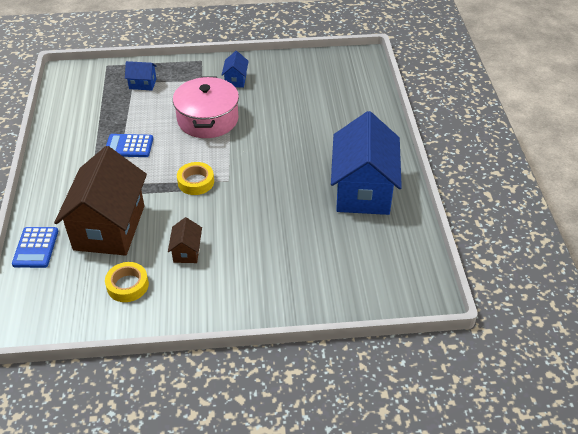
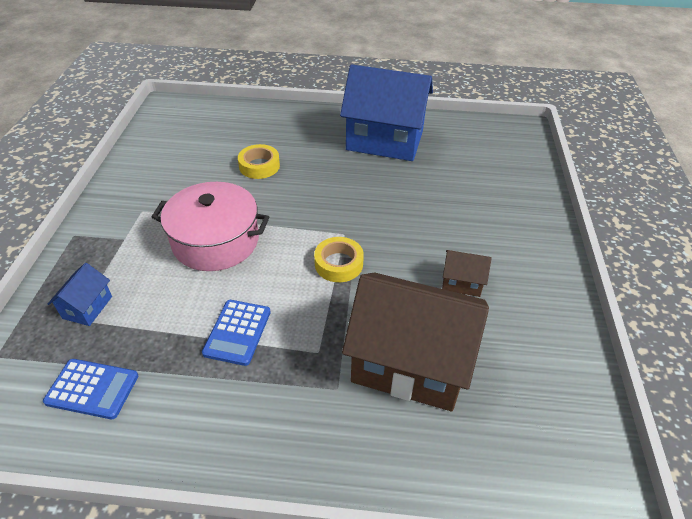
camera: 80 degrees left, 0 degrees up
blue calculator [12,227,58,268] -> blue calculator moved to [43,359,138,419]
yellow tape [105,262,149,302] -> yellow tape moved to [238,144,280,179]
blue house [222,51,249,88] -> none

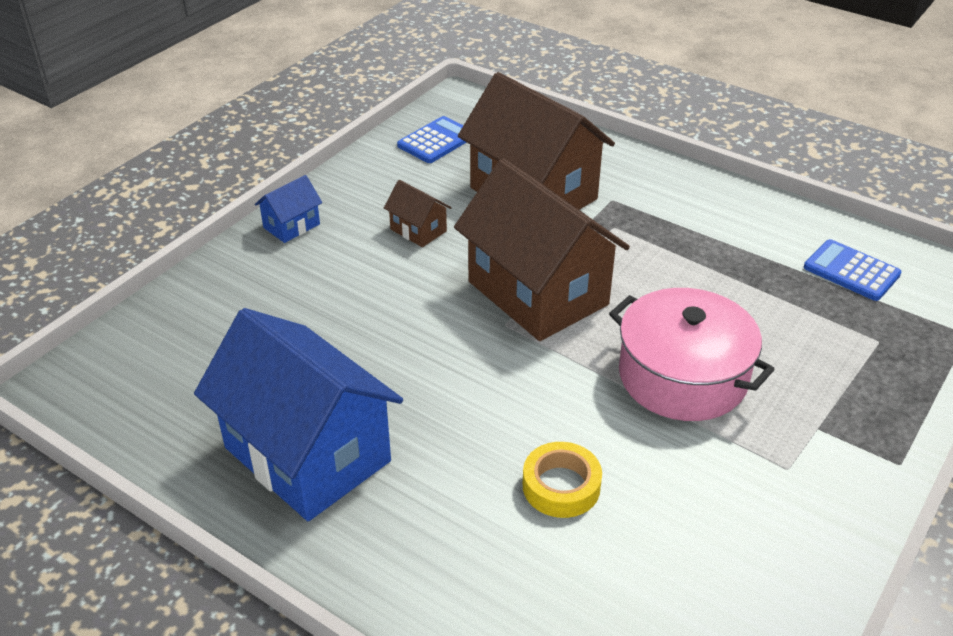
camera: 150 degrees left, 5 degrees down
blue house [48,263,112,326] -> blue house moved to [255,175,322,243]
blue calculator [202,300,271,366] -> blue calculator moved to [397,116,467,163]
yellow tape [314,237,364,282] -> brown house [454,159,630,341]

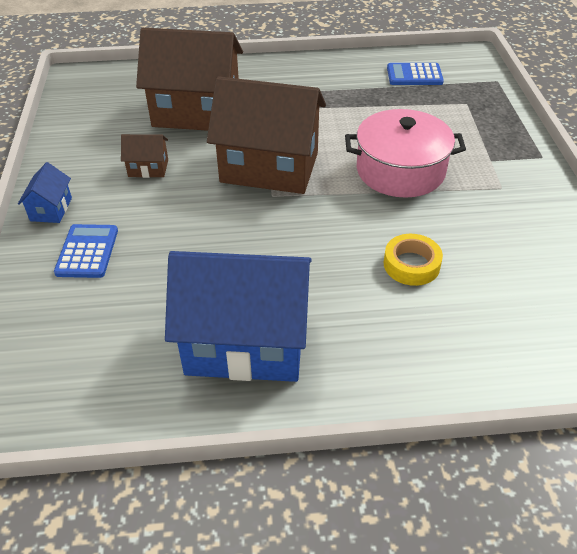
camera: 40 degrees left, 5 degrees up
blue calculator [397,116,467,163] -> blue calculator moved to [54,224,118,278]

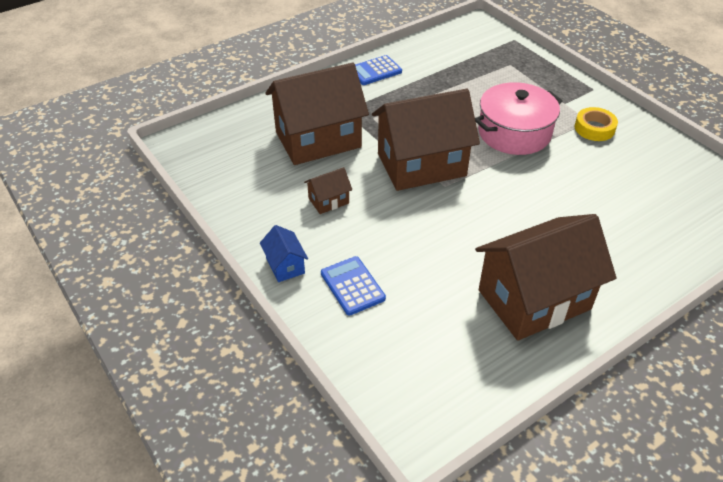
camera: 30 degrees left, 0 degrees up
blue house [165,251,311,382] -> brown house [475,214,616,341]
yellow tape [384,234,443,286] -> yellow tape moved to [575,107,618,141]
blue calculator [387,63,444,85] -> blue calculator moved to [355,55,402,85]

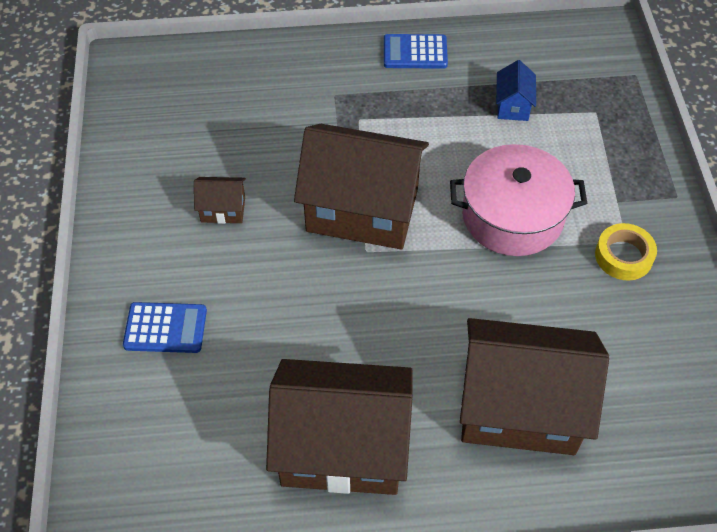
camera: 30 degrees right, 10 degrees up
blue house [260,225,308,282] -> blue house moved to [496,60,536,121]
brown house [265,63,369,165] -> brown house moved to [460,318,609,455]
blue calculator [321,256,386,316] -> blue calculator turned 90 degrees clockwise [123,302,207,353]

